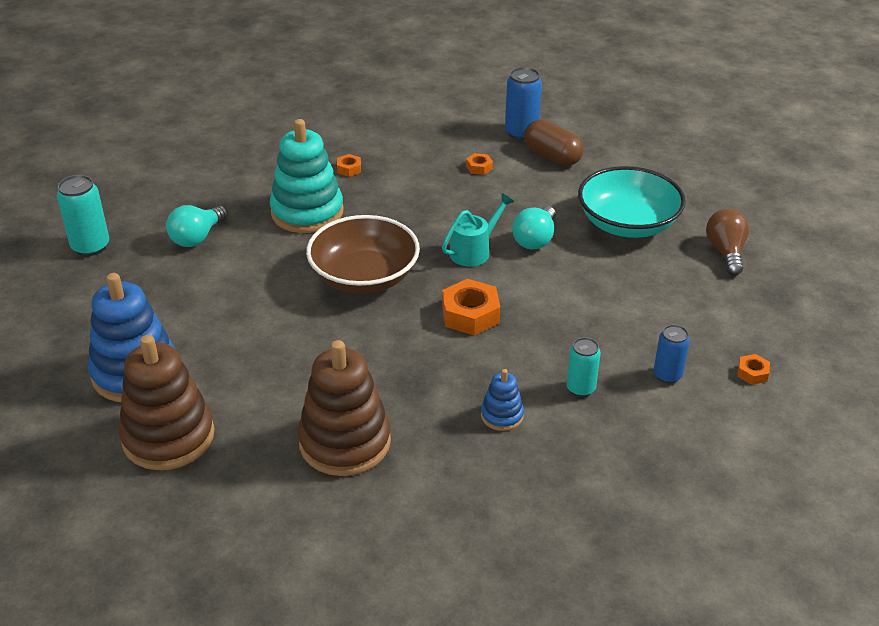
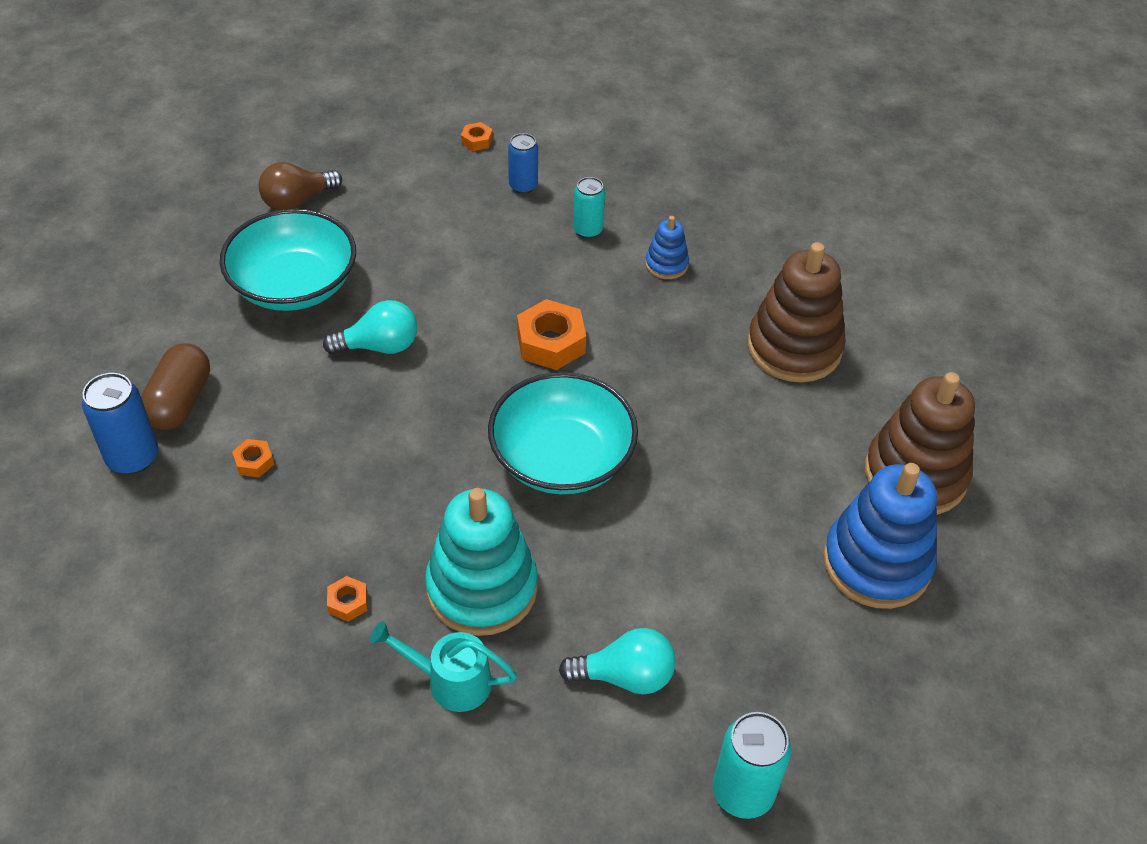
camera: 125 degrees left, 10 degrees up
brown bowl [306,215,420,294] -> turquoise bowl [488,372,638,494]
turquoise watering can [442,193,514,267] -> turquoise watering can moved to [370,621,517,712]

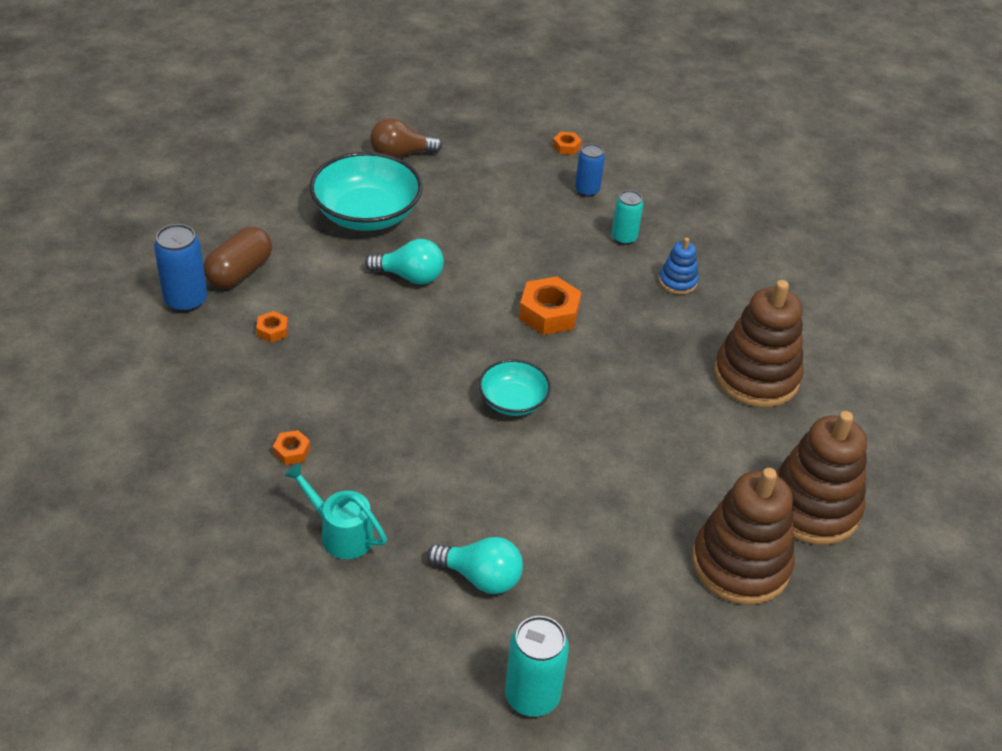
camera: 20 degrees right, 5 degrees down
turquoise stacking toy [425,488,538,636] -> none
turquoise bowl [488,372,638,494] -> turquoise bowl [479,359,551,416], size x0.57
blue stacking toy [823,463,937,609] -> brown stacking toy [692,468,794,605]

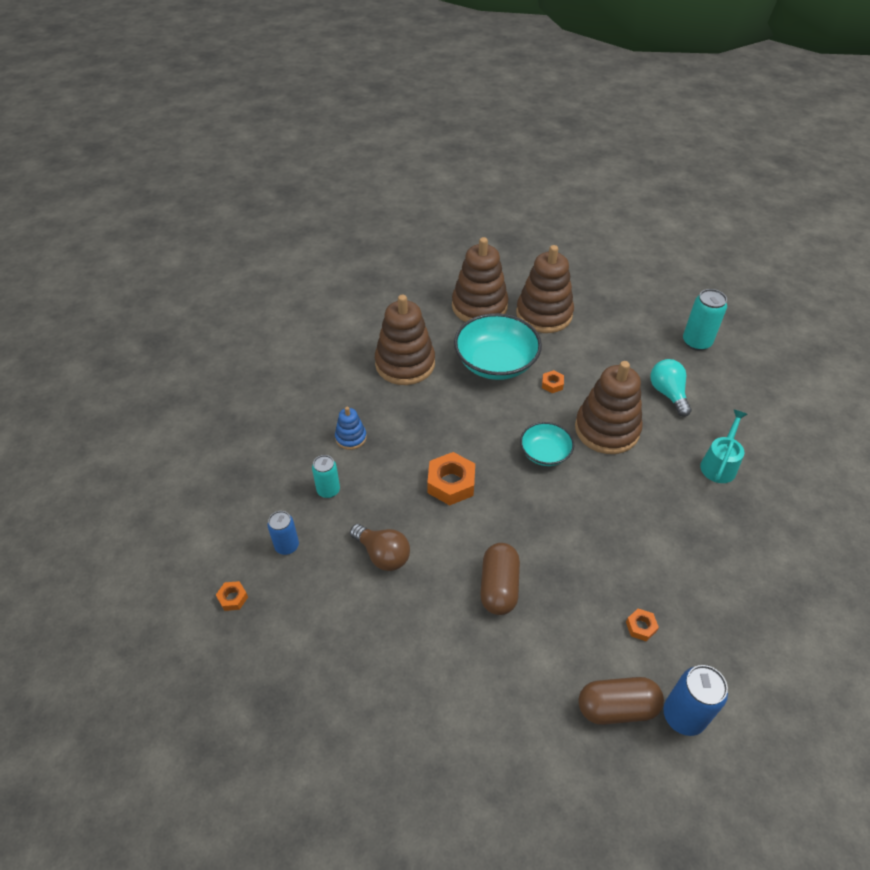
camera: 125 degrees left, 5 degrees up
orange nut [273,430,310,465] -> orange nut moved to [542,370,564,393]
turquoise watering can [284,463,387,559] -> turquoise watering can turned 150 degrees counterclockwise [700,410,748,483]
turquoise bowl [309,152,423,231] -> turquoise bowl moved to [454,313,542,380]
turquoise light bulb [365,239,444,284] -> brown capsule [480,543,520,615]
brown light bulb [370,118,442,158] -> brown light bulb moved to [350,524,410,571]
none -> brown stacking toy [575,361,643,454]

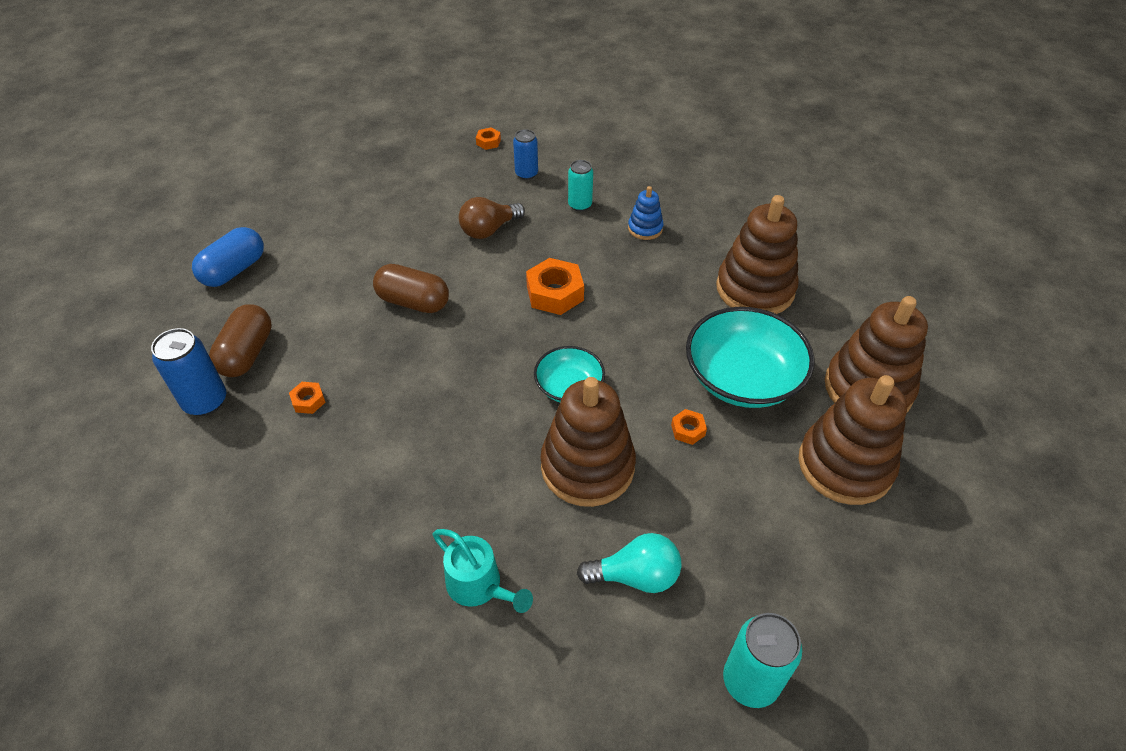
camera: 105 degrees right, 0 degrees up
none -> blue capsule [192,227,264,287]

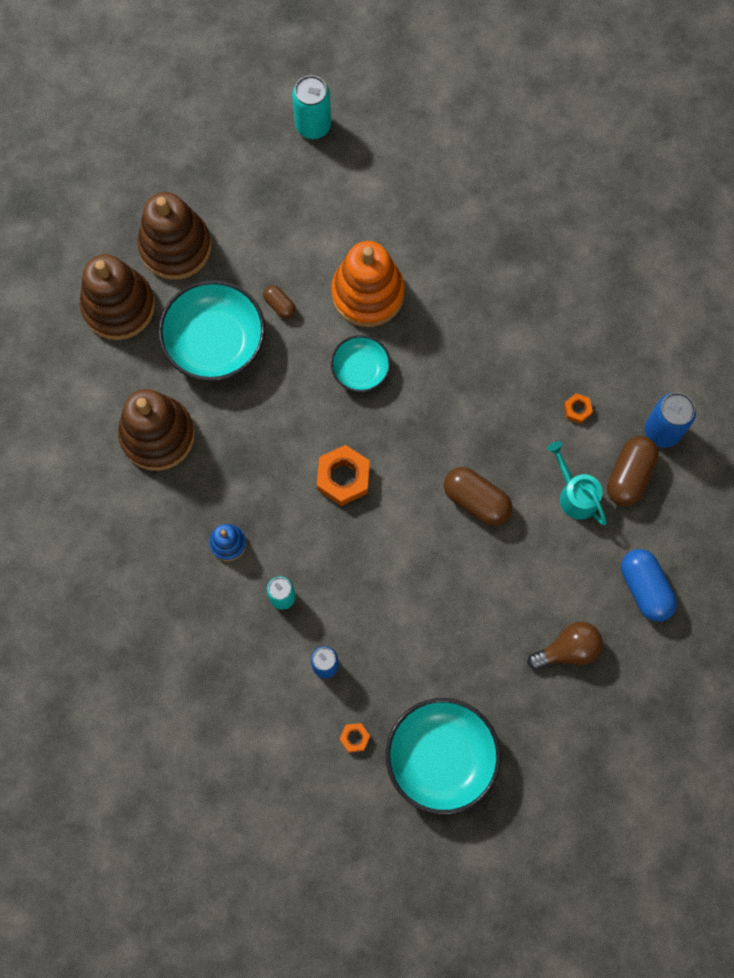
camera: 165 degrees left, 25 degrees up
blue capsule [192,227,264,287] -> blue capsule turned 75 degrees counterclockwise [621,549,677,622]
turquoise watering can [432,529,533,613] -> turquoise watering can moved to [547,441,607,525]
brown light bulb [459,197,525,239] -> brown light bulb moved to [528,622,603,670]
brown stacking toy [541,377,636,507] -> orange stacking toy [331,241,405,327]
turquoise light bulb [577,533,682,593] -> none
orange nut [671,409,707,445] -> brown capsule [263,285,296,319]
none -> turquoise bowl [386,698,501,815]

